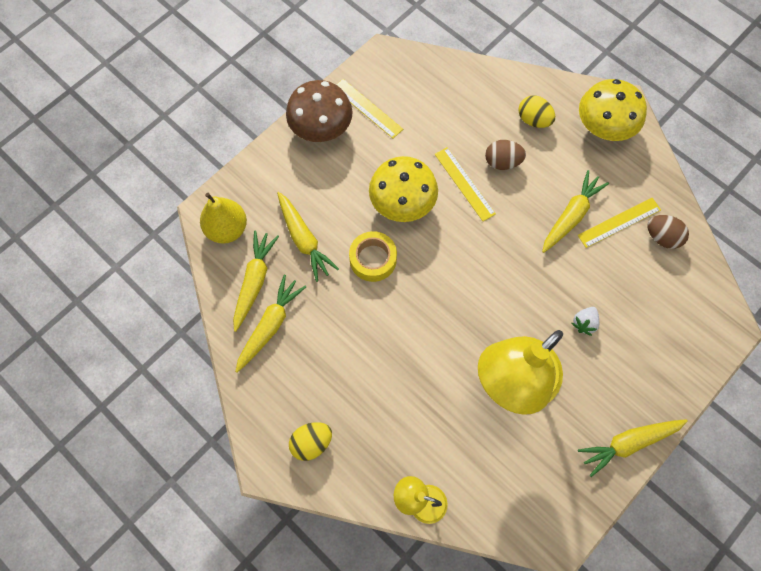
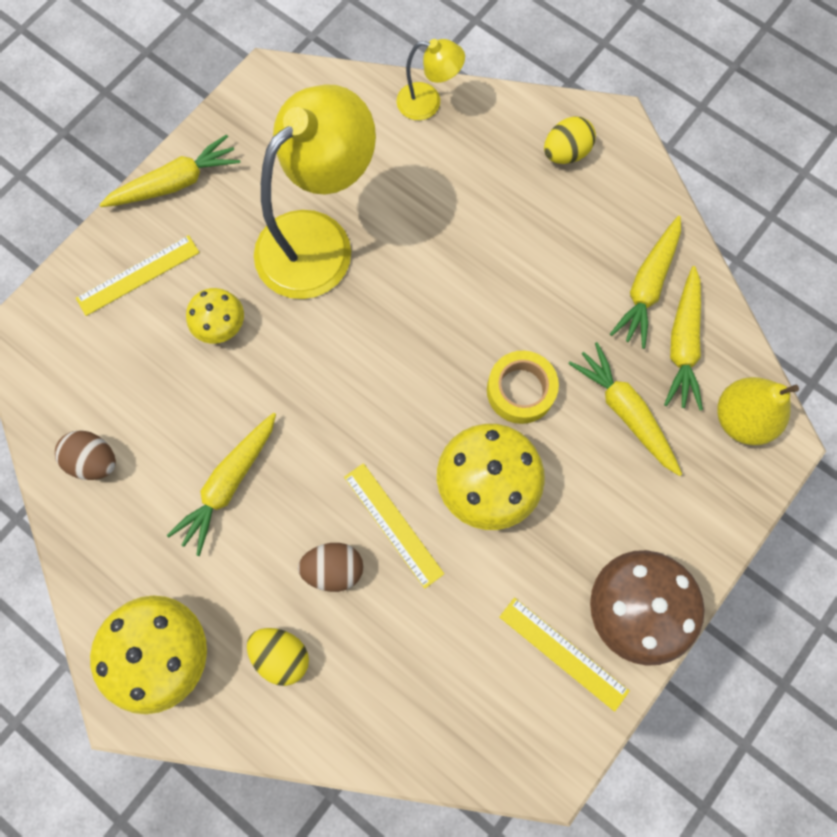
camera: 175 degrees right, 5 degrees up
white strawberry [572,307,599,336] -> yellow mushroom [186,288,244,344]
yellow ruler [577,198,661,248] -> yellow ruler moved to [76,235,200,316]

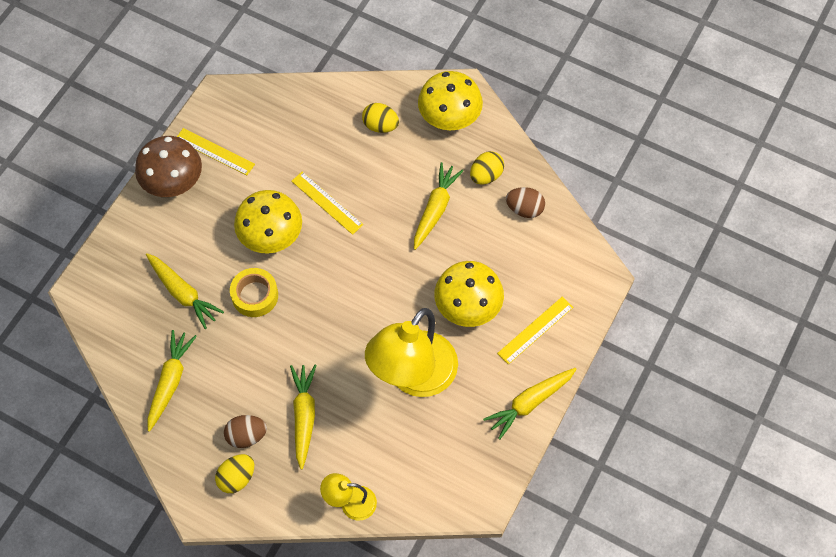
camera: 170 degrees right, 10 degrees down
yellow mushroom [186,288,244,344] -> yellow mushroom [434,261,504,327], size x1.74
brown egg [298,543,364,592] -> brown egg moved to [224,415,267,448]
yellow carrot [664,266,703,411] -> yellow carrot moved to [290,365,317,470]
yellow pear [717,377,799,445] -> none
none -> yellow egg [470,151,504,185]

